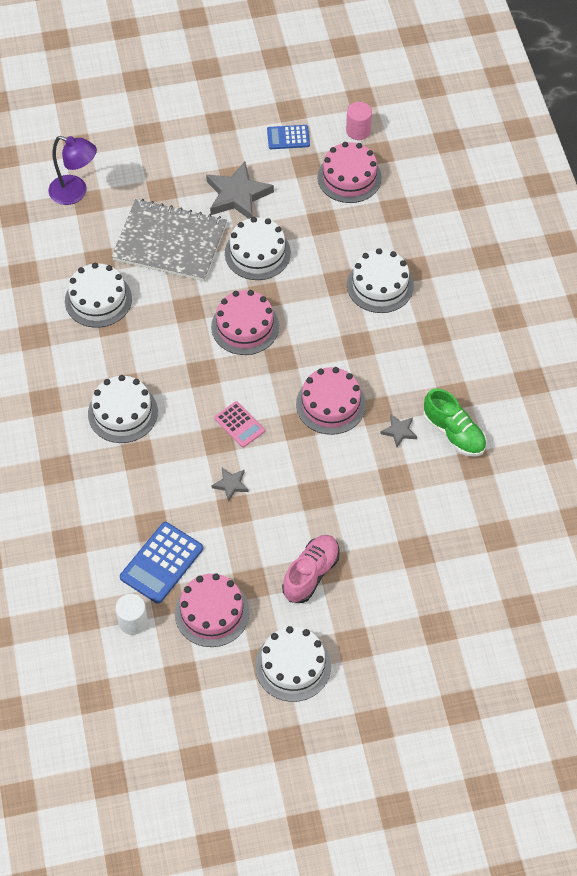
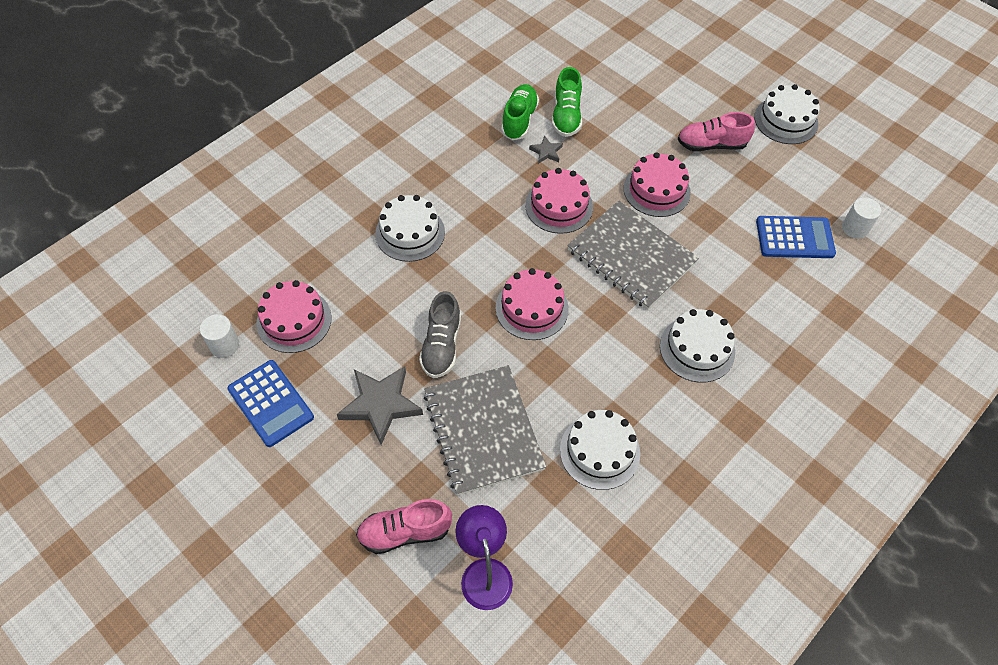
camera: 125 degrees left, 0 degrees up
pink cake [175,573,250,647] -> pink cake moved to [624,152,691,217]
grey star [212,468,249,502] -> none
pink calculator [215,401,265,448] -> grey notebook [567,201,699,310]
white cake [225,217,291,280] -> grey shoe [419,291,461,378]
blue calculator [267,125,310,149] -> blue calculator [227,360,314,447], size x1.60
pink cylinder [346,102,372,140] -> white cylinder [200,314,239,358]
none -> pink shoe [356,499,452,554]
none -> green shoe [552,67,582,137]

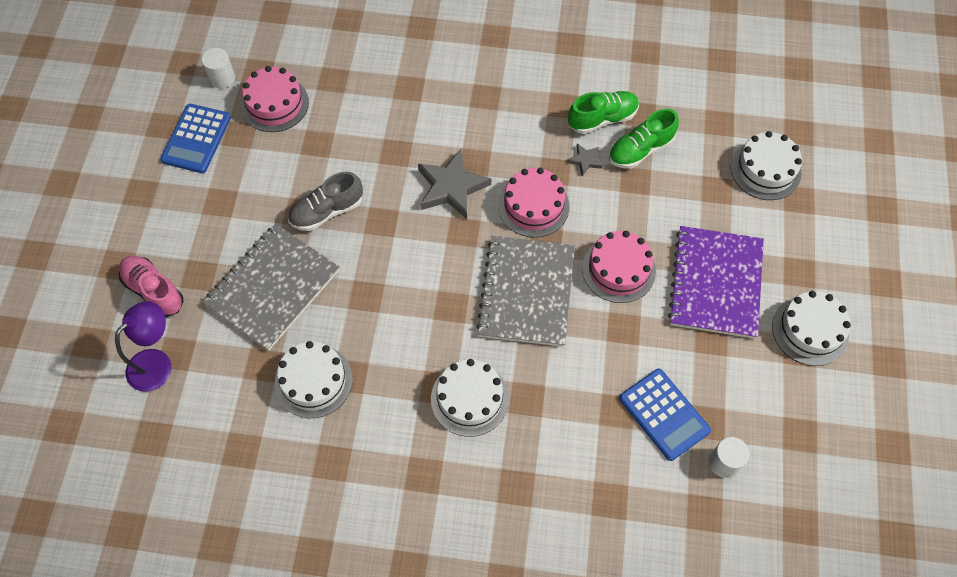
camera: 55 degrees right, 5 degrees up
grey star [337,366,423,445] -> grey star moved to [418,149,491,219]
white cake [375,195,445,262] -> white cake moved to [731,131,802,200]
pink cake [496,268,569,340] -> none
pink shoe [678,112,755,151] -> purple notebook [668,226,764,339]

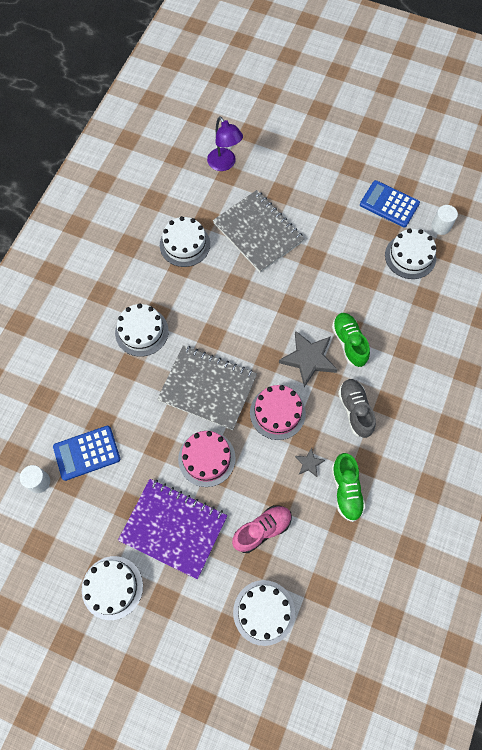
camera: 105 degrees right, 5 degrees up
pink shoe [119,256,184,317] -> pink shoe moved to [232,505,292,553]
pink cake [241,66,309,132] -> white cake [385,228,436,279]
grey shoe [288,172,363,231] -> grey shoe moved to [338,379,376,438]
green shoe [609,109,679,169] -> green shoe moved to [332,313,370,367]

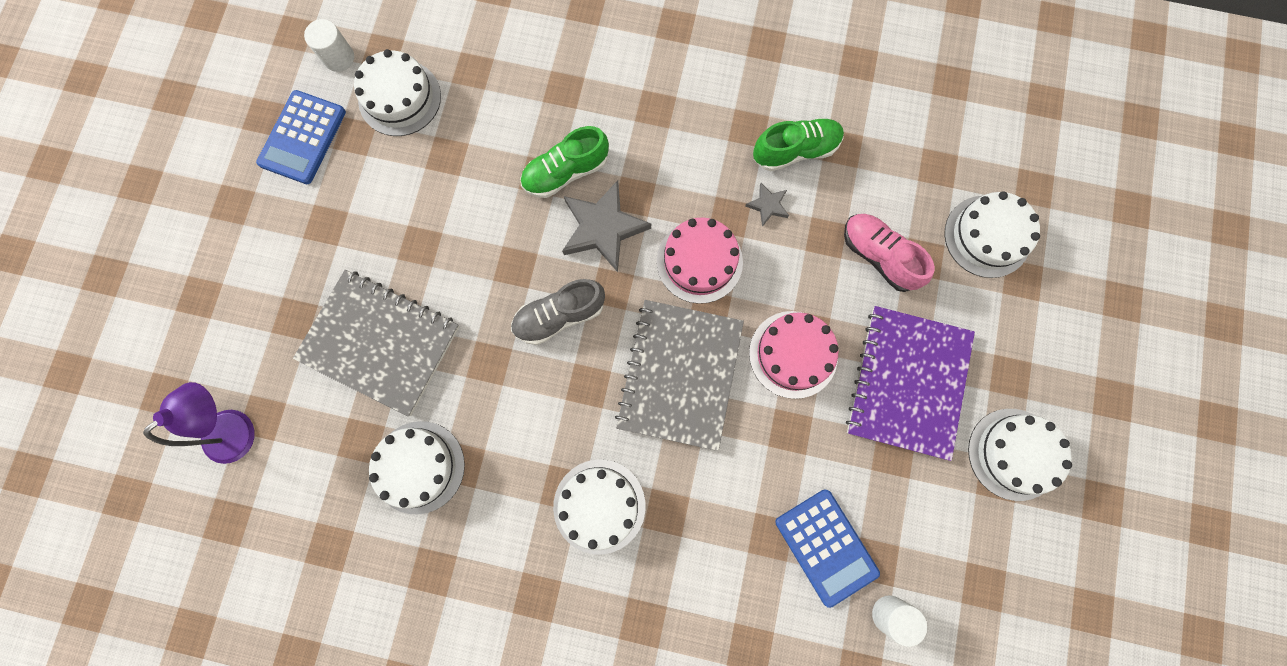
camera: 100 degrees left, 10 degrees up
grey notebook [213,190,305,273] -> grey notebook turned 75 degrees clockwise [293,270,459,417]
grey shoe [338,379,376,438] -> grey shoe moved to [511,279,605,345]

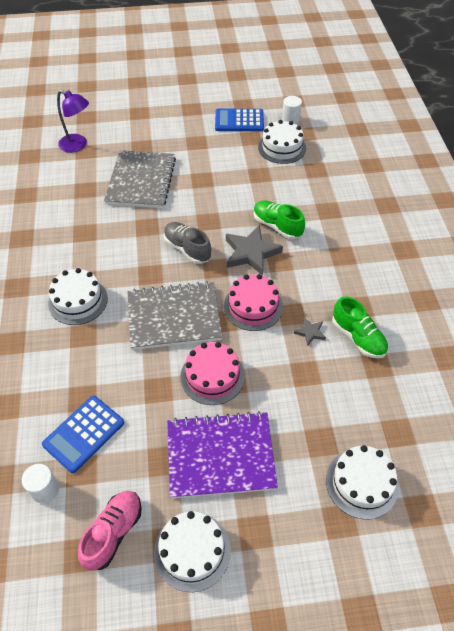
camera: 70 degrees right, 25 degrees down
white cake [369,421,465,514] -> none
pink shoe [844,214,935,292] -> pink shoe moved to [78,491,142,571]

